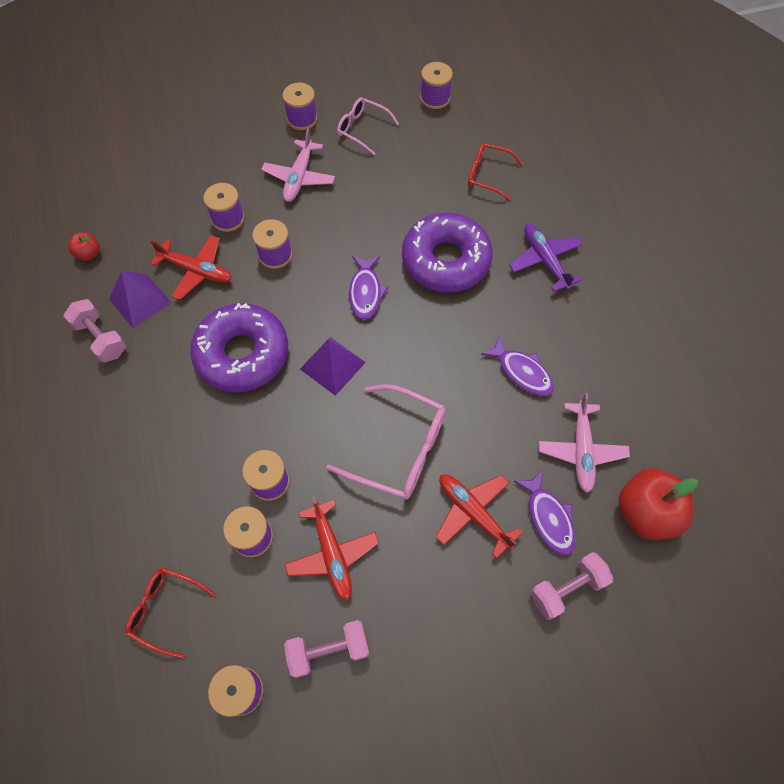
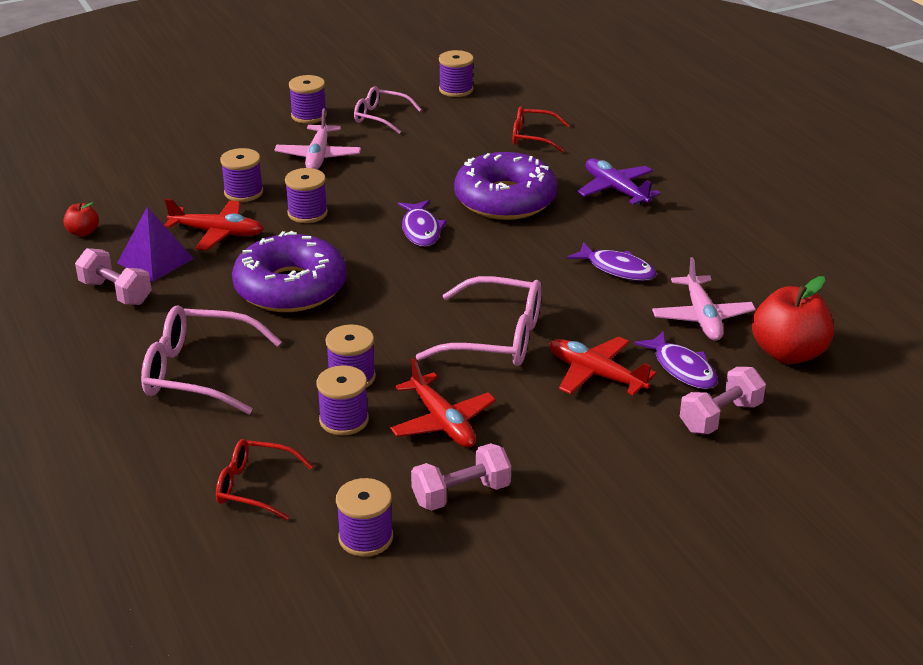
camera: 10 degrees left, 30 degrees down
purple pyramid [300,337,366,396] -> none
none -> pink glasses [141,305,282,414]

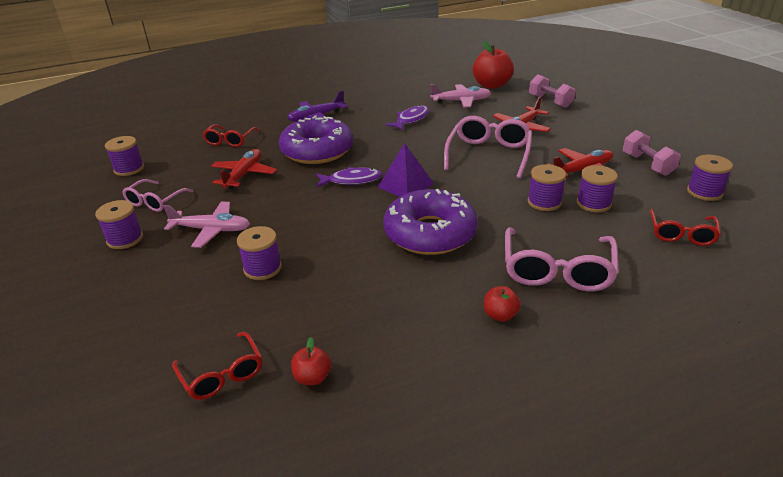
camera: 85 degrees left, 0 degrees up
pink dumbbell [75,248,152,305] -> none
purple pyramid [117,207,194,282] -> purple pyramid moved to [378,143,434,197]
red plane [164,199,263,250] -> red plane moved to [211,149,277,189]
purple spool [285,168,328,223] -> none
purple fish [634,331,718,389] -> none
none -> red glasses [172,332,262,400]
none -> red apple [484,286,521,322]

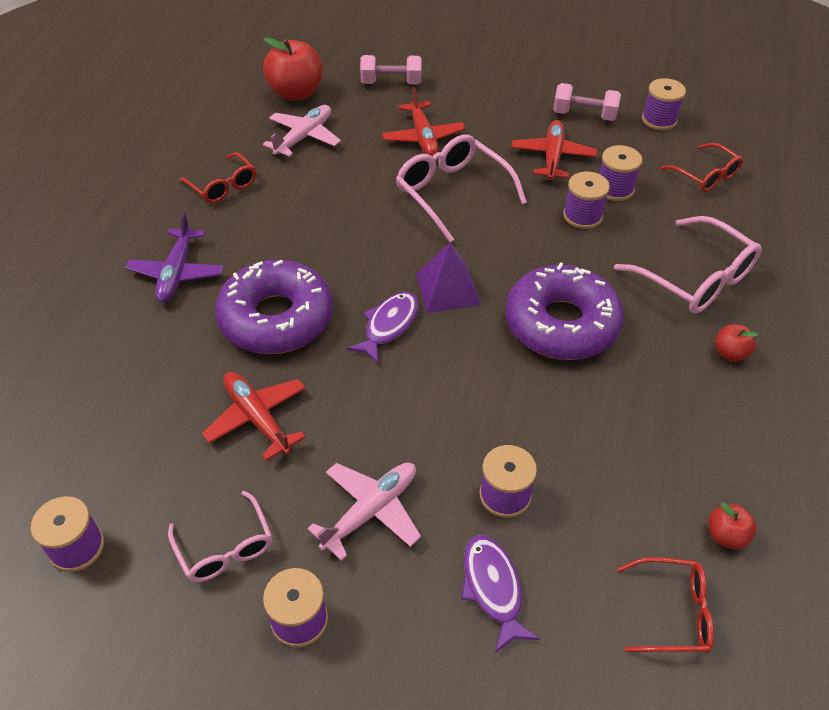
camera: 55 degrees left, 15 degrees up
red glasses [202,125,259,147] -> red glasses moved to [179,153,256,203]
purple fish [385,105,430,131] -> purple fish moved to [461,535,540,653]

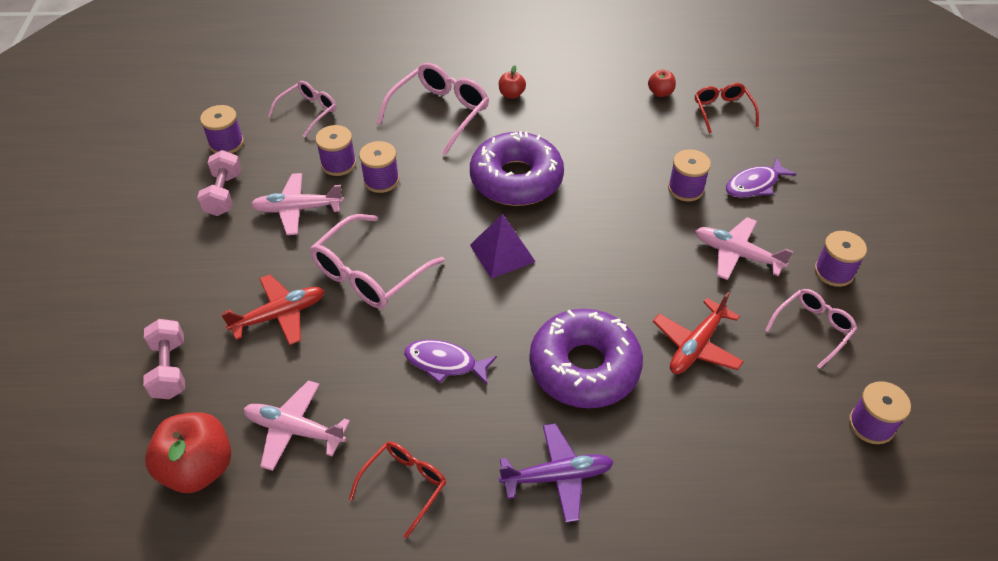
camera: 105 degrees left, 0 degrees up
purple fish [347,292,419,364] -> purple fish moved to [404,340,497,384]
red plane [511,120,597,180] -> pink plane [251,173,344,235]
red glasses [661,143,743,192] -> pink glasses [268,81,336,138]

